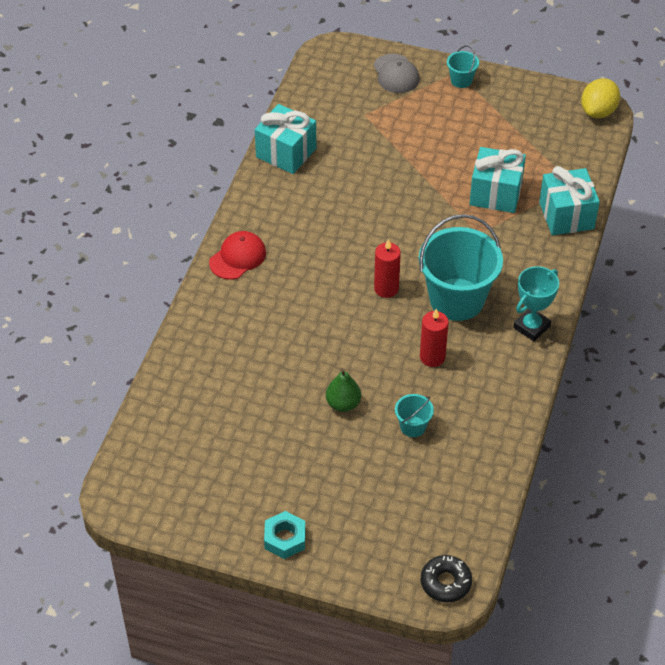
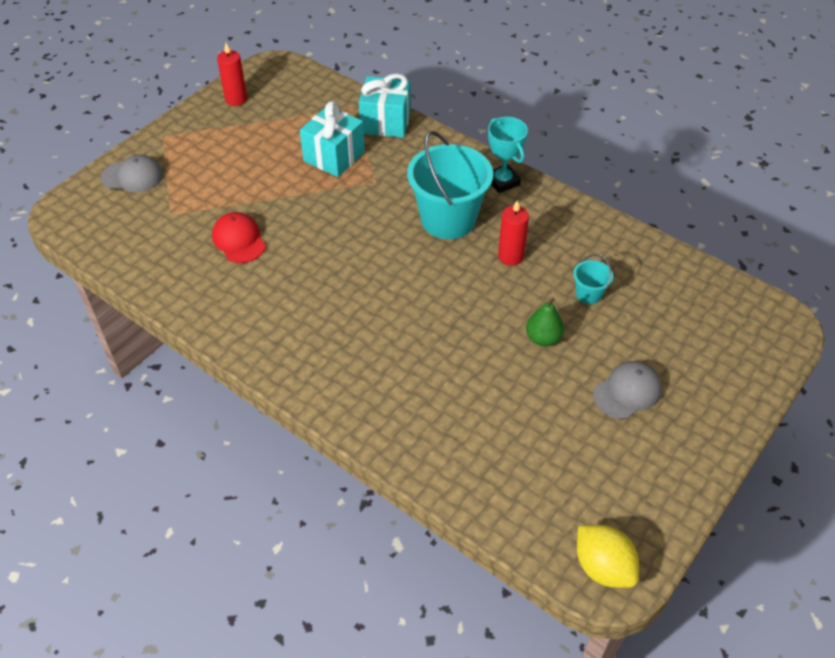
camera: 70 degrees left, 0 degrees up
red cap [209,231,266,280] -> red cap moved to [212,212,266,263]
turquoise gift [255,104,316,174] -> none
turquoise nut [264,511,306,559] -> none
red candle [374,239,401,298] -> red candle moved to [217,43,247,106]
black donut [421,555,472,603] -> none
turquoise bucket [447,45,479,88] -> none
yellow lemon [581,78,620,118] -> yellow lemon moved to [577,525,639,588]
none -> grey cap [593,361,662,419]

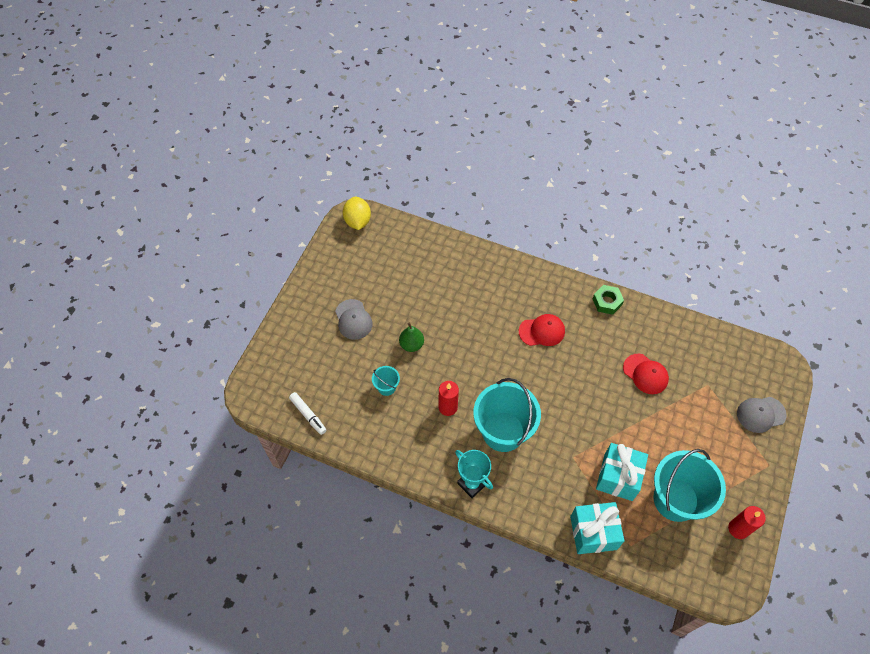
camera: 165 degrees right, 10 degrees up
yellow lemon [577,525,639,588] -> yellow lemon turned 45 degrees clockwise [343,197,371,230]
grey cap [593,361,662,419] -> grey cap turned 60 degrees counterclockwise [335,299,373,340]
none -> white marker [289,392,326,435]
none -> red cap [519,314,565,346]
none -> green nut [593,285,624,315]
none -> turquoise bucket [653,449,726,522]

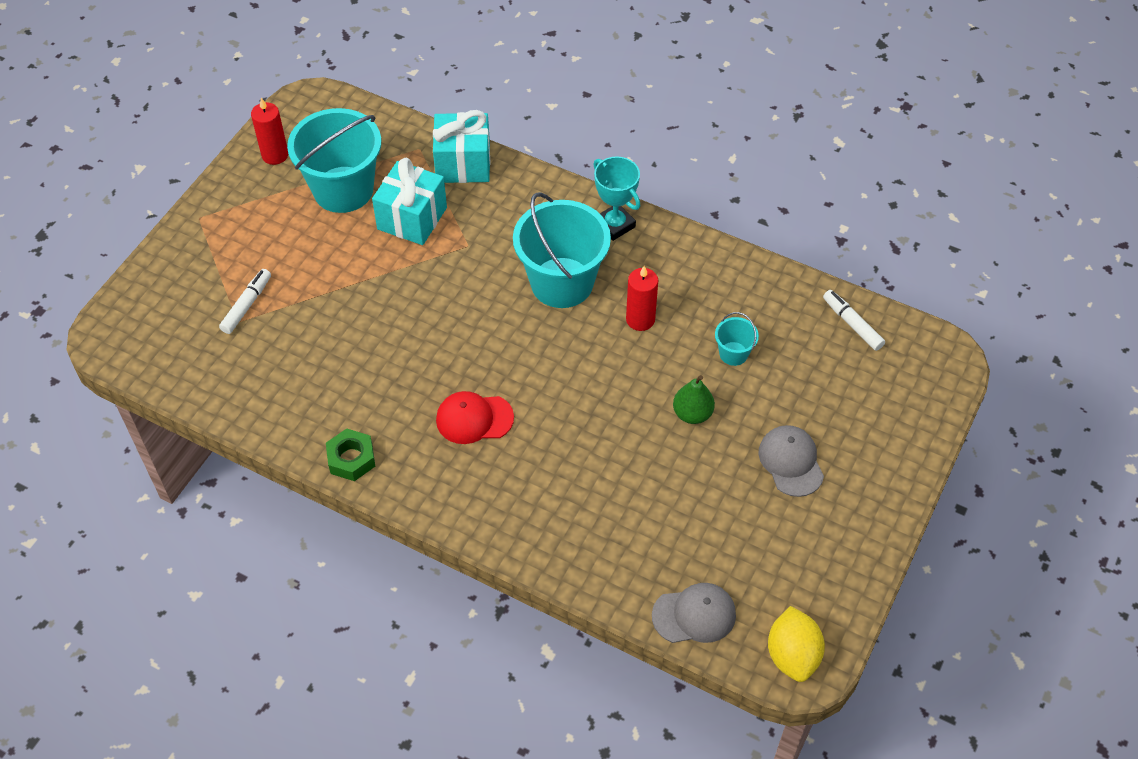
camera: 175 degrees left, 5 degrees down
red cap [623,354,669,394] -> none
grey cap [737,397,787,433] -> grey cap moved to [652,583,736,643]
none -> white marker [219,269,271,334]

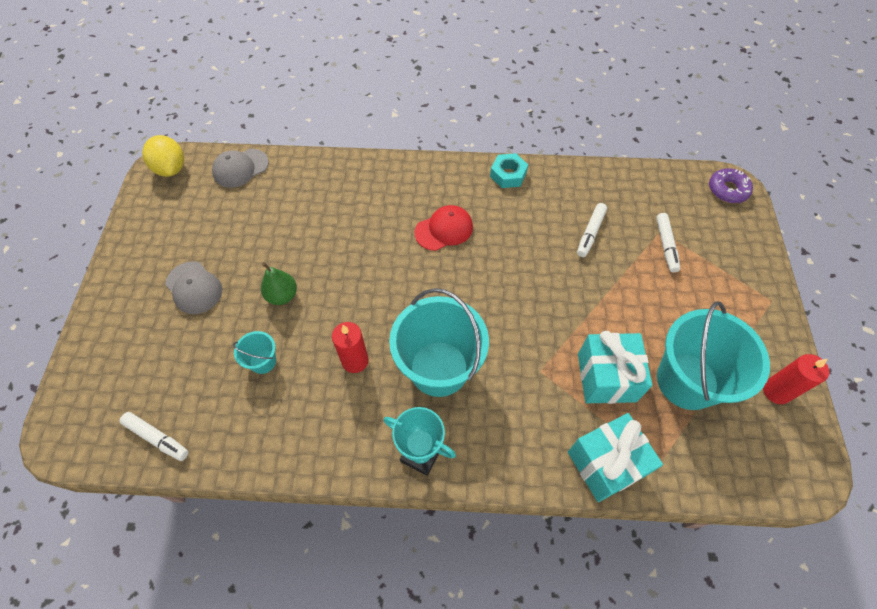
camera: 155 degrees right, 5 degrees up
green nut [326,428,375,481] -> turquoise nut [490,153,528,188]
none -> white marker [577,203,607,257]
none -> purple donut [709,168,753,203]

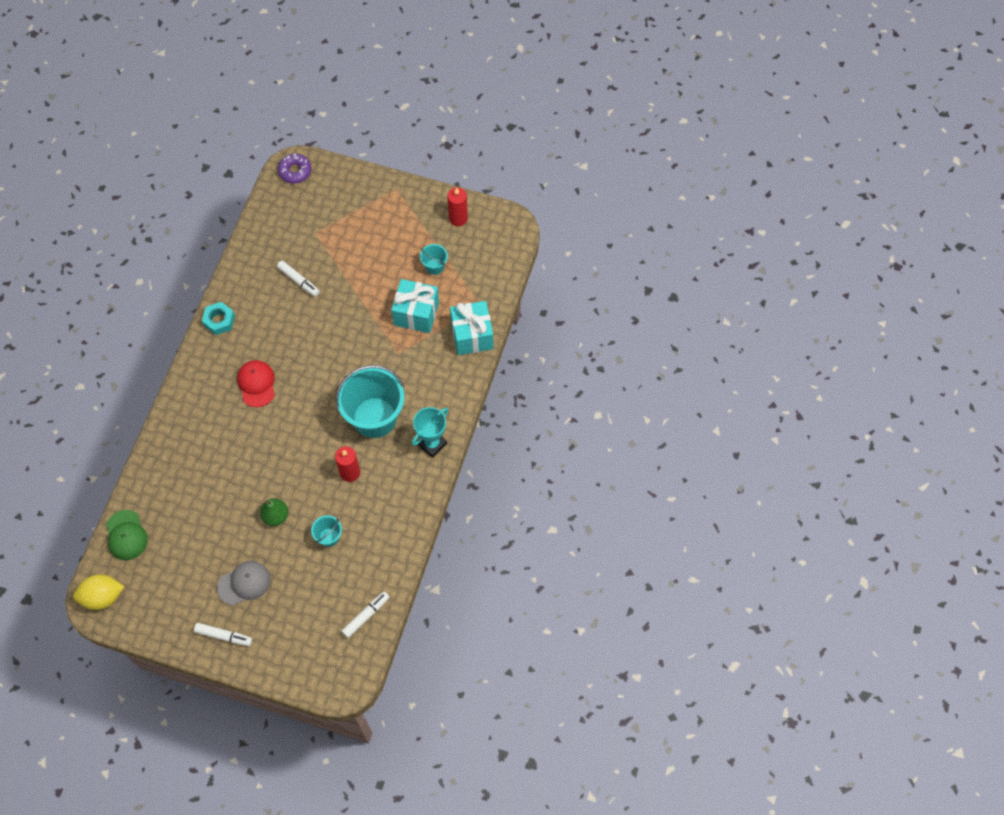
camera: 75 degrees left, 5 degrees up
grey cap [212,149,269,188] -> green cap [106,510,148,560]
white marker [656,213,680,272] -> white marker moved to [194,623,252,646]
turquoise bucket [657,301,770,410] -> turquoise bucket [420,244,448,275], size x0.44

